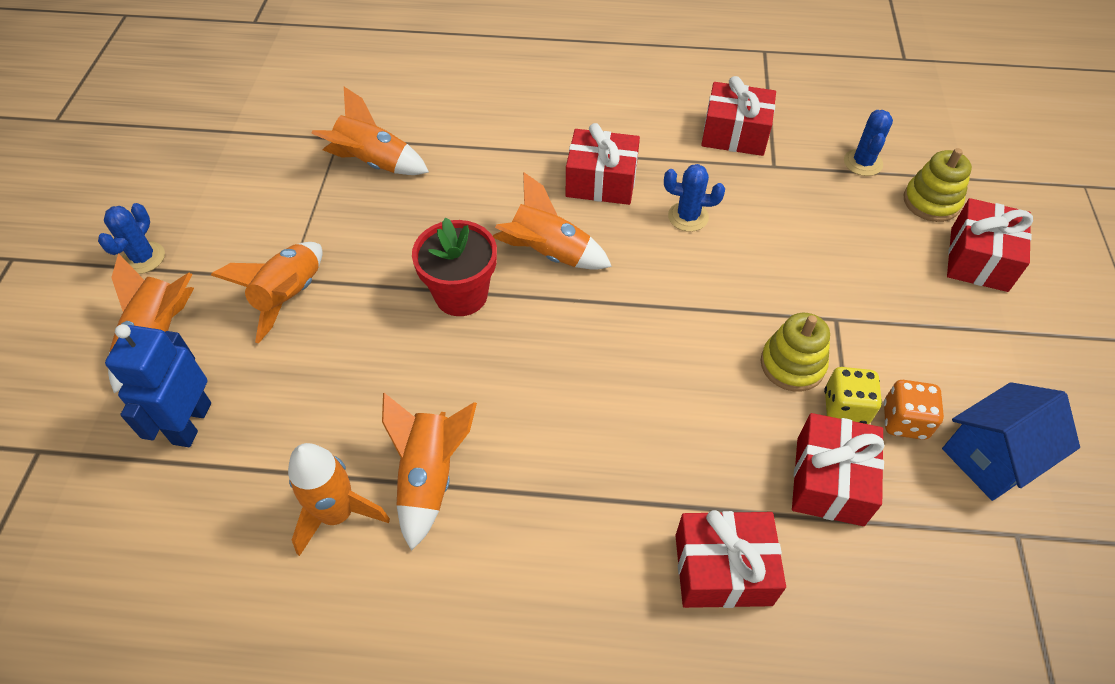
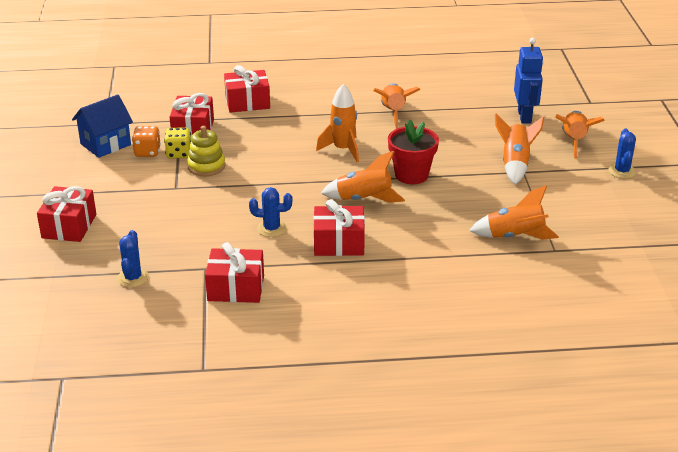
camera: 170 degrees right, 20 degrees down
orange rocket [288,443,390,556] -> orange rocket moved to [316,84,359,162]
yellow stacking toy [904,148,972,222] -> none

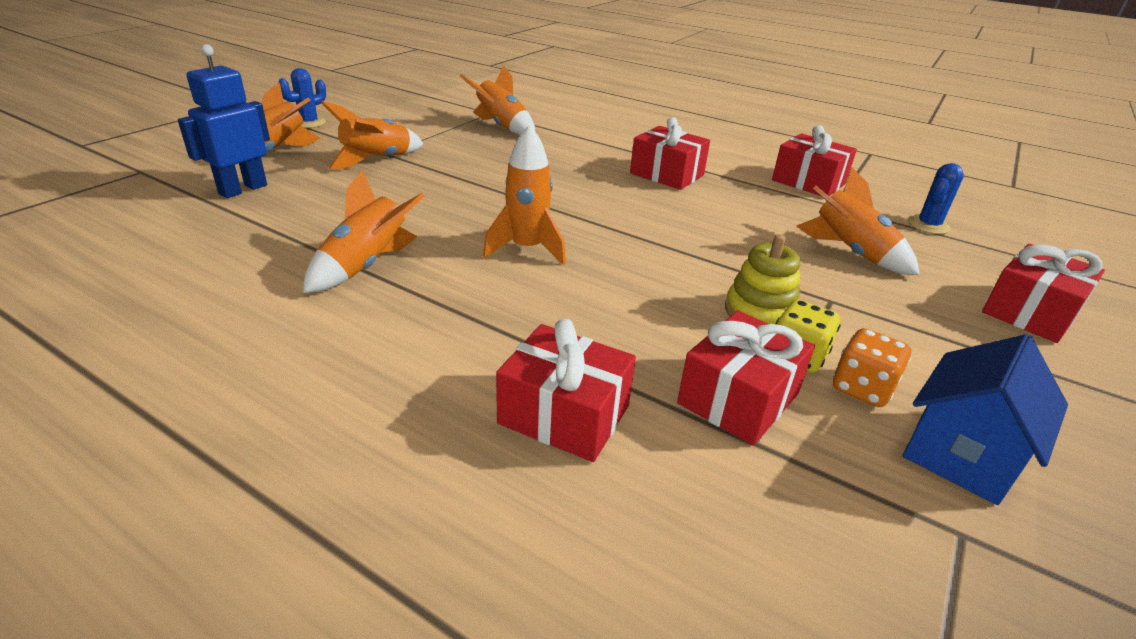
camera: 145 degrees left, 0 degrees up
blue house [72,94,133,158] -> blue house turned 45 degrees counterclockwise [903,334,1068,505]
blue cactus [249,187,292,237] -> none
orange rocket [321,151,405,203] -> orange rocket moved to [796,168,920,275]
red flower pot [388,119,439,184] -> none

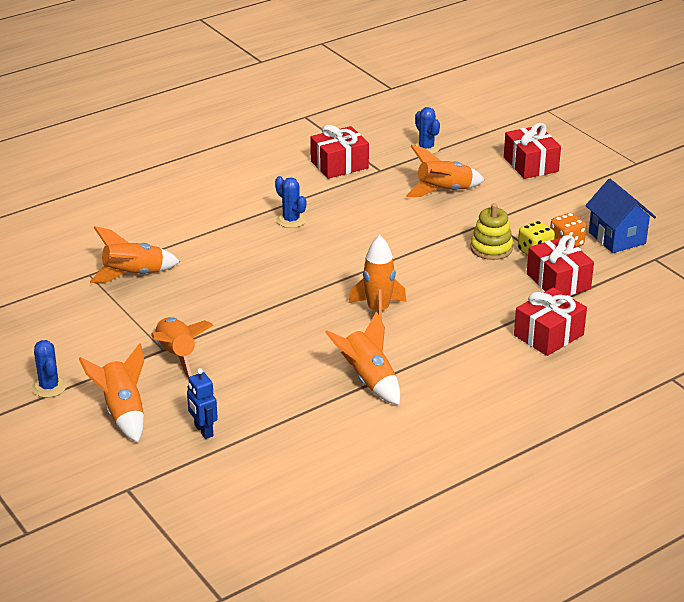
camera: 65 degrees left, 0 degrees up
blue robot [178,44,270,198] -> blue robot [187,368,218,439], size x0.64
red gift [630,117,710,190] -> blue cactus [275,176,306,228]

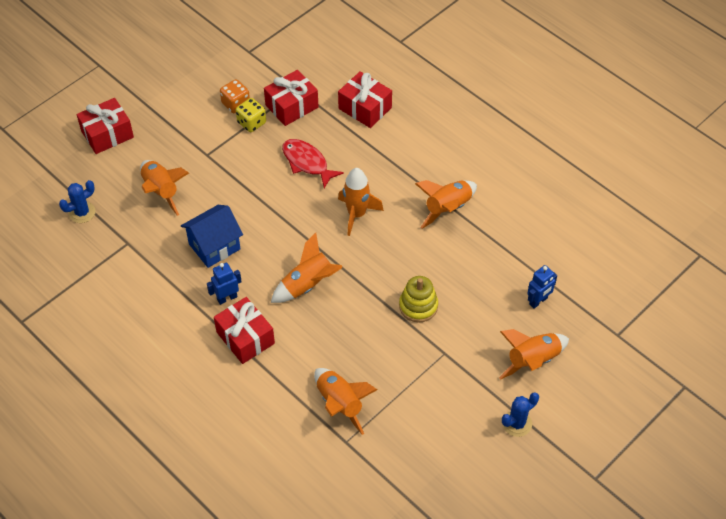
camera: 100 degrees left, 20 degrees up
orange rocket [151,317,213,379] -> orange rocket moved to [271,233,343,303]
blue cactus [275,176,306,228] -> blue robot [207,263,242,305]
red gift [310,125,369,179] -> red gift moved to [214,297,275,364]
yellow stacking toy [470,203,513,260] -> yellow stacking toy moved to [399,276,438,323]
blue house [585,179,656,253] -> blue house moved to [181,205,243,268]
none -> red fish [282,139,344,188]

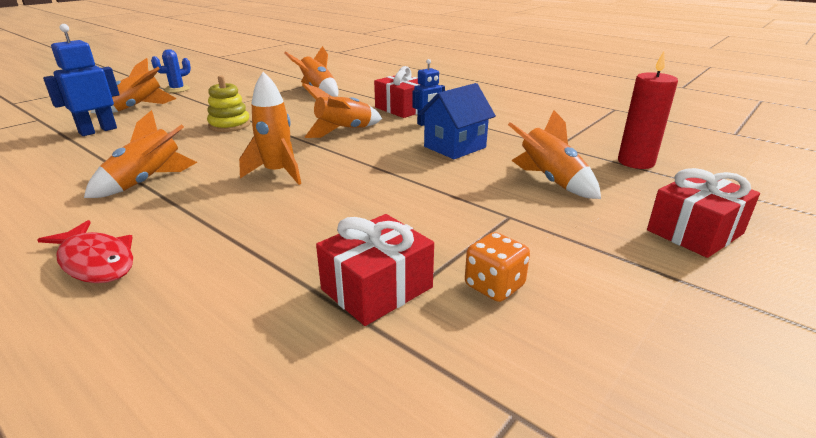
camera: 175 degrees right, 25 degrees down
blue cactus [59,180,96,223] -> red candle [618,51,678,169]
yellow dice [236,98,266,132] -> none
red fish [282,139,344,188] -> red fish moved to [37,220,133,283]
red gift [338,71,392,128] -> none
blue robot [527,265,557,309] -> blue robot [43,24,120,136], size x1.56

